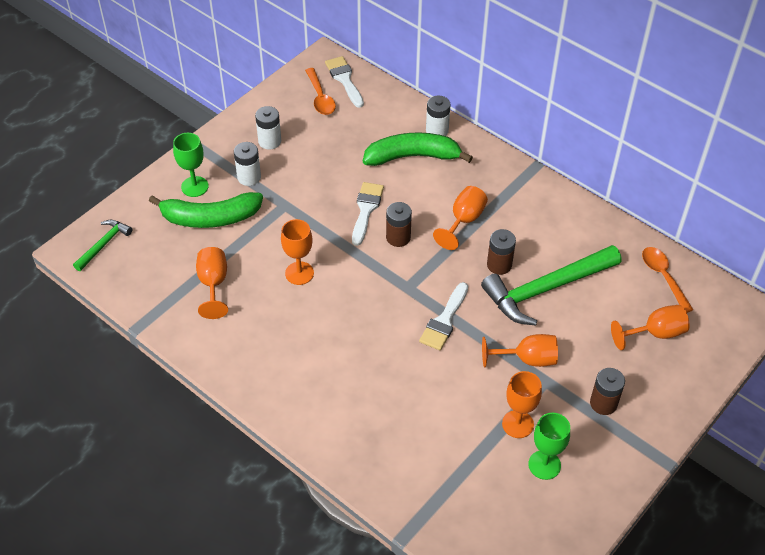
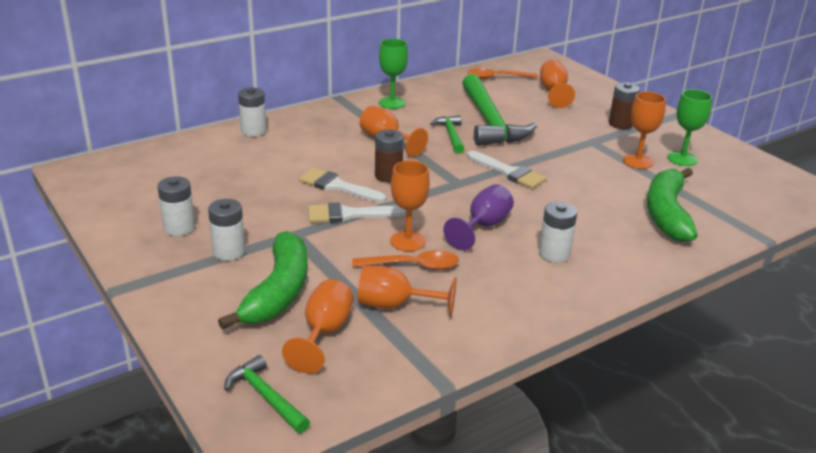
camera: 75 degrees left, 20 degrees down
green goblet [173,133,209,197] -> green goblet moved to [379,39,408,109]
orange spoon [305,68,336,115] -> orange spoon moved to [352,250,459,270]
white brush [325,56,364,108] -> white brush moved to [308,203,406,223]
green banana [363,132,473,166] -> green banana moved to [647,168,698,242]
orange goblet [482,334,558,368] -> orange goblet moved to [282,279,354,373]
brown battery [487,229,516,275] -> green hammer [430,115,464,154]
none -> purple goblet [443,184,514,251]
none -> white battery [539,202,577,262]

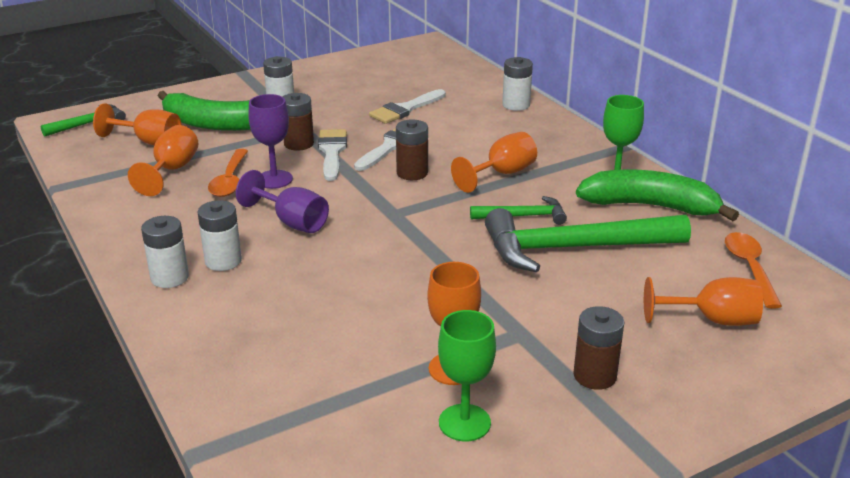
camera: 95 degrees right, 0 degrees up
white battery [158,176,195,236] -> white battery moved to [141,216,189,288]
orange goblet [390,160,430,252] -> purple goblet [248,94,293,189]
white brush [467,151,547,189] -> white brush moved to [369,89,446,124]
green banana [647,168,698,242] -> green banana moved to [576,169,739,221]
none -> brown battery [283,93,314,151]

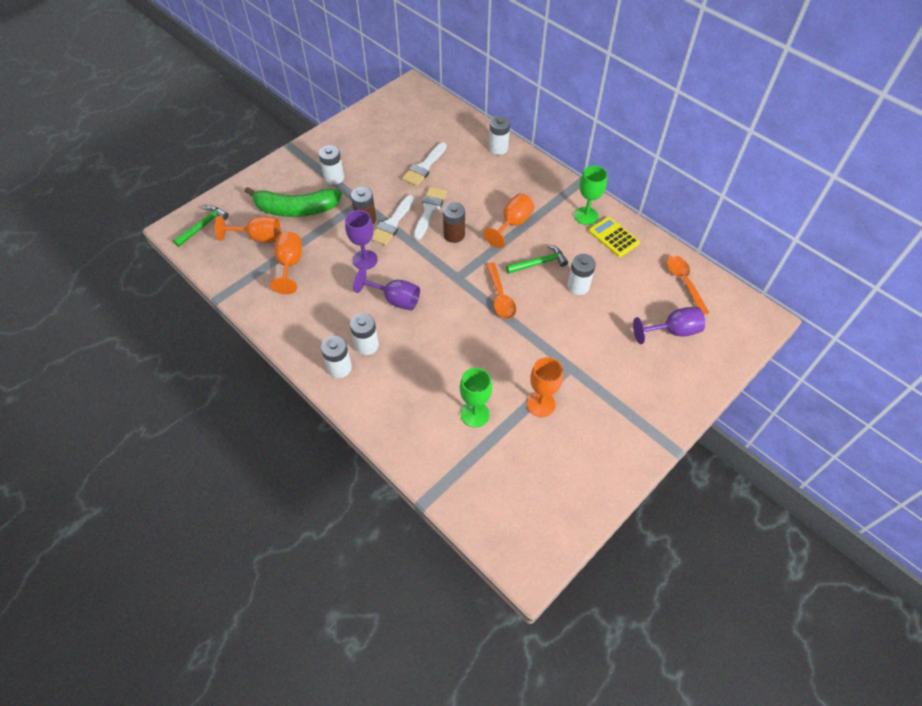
camera: 15 degrees left, 25 degrees up
orange spoon [208,149,248,197] -> orange spoon moved to [486,262,516,319]
white brush [318,129,347,181] -> white brush turned 135 degrees counterclockwise [371,195,415,246]
green goblet [438,310,496,441] -> green goblet moved to [460,368,492,428]
green hammer [485,208,691,272] -> white battery [567,254,596,295]
brown battery [573,306,624,390] -> none
green banana [576,169,739,221] -> yellow calculator [589,217,640,257]
orange goblet [644,277,763,326] -> purple goblet [633,307,705,344]

